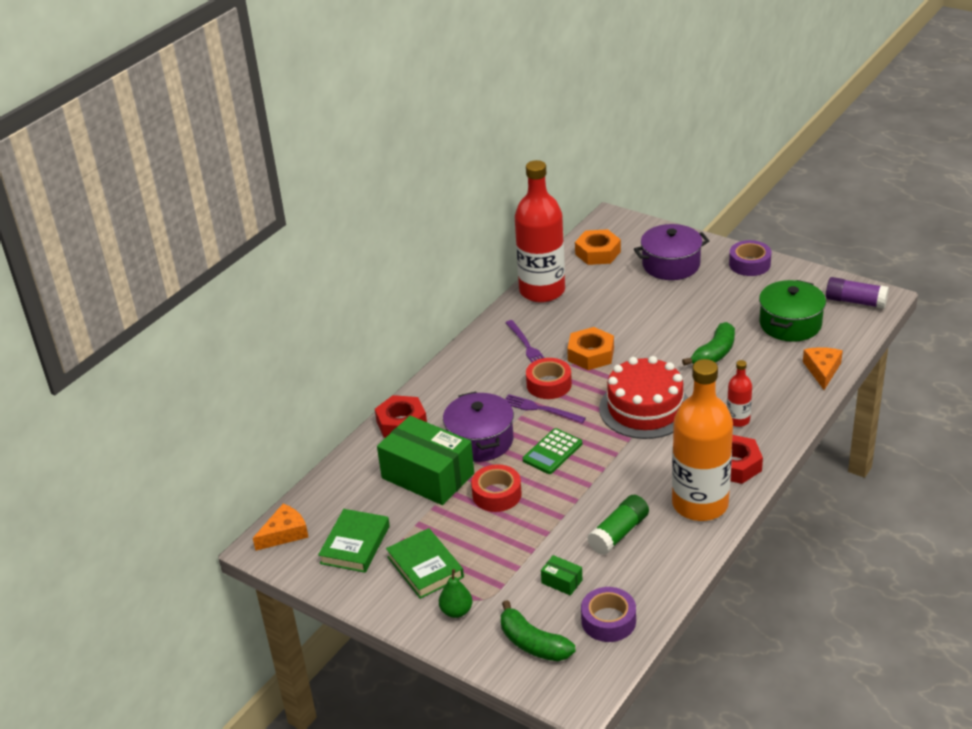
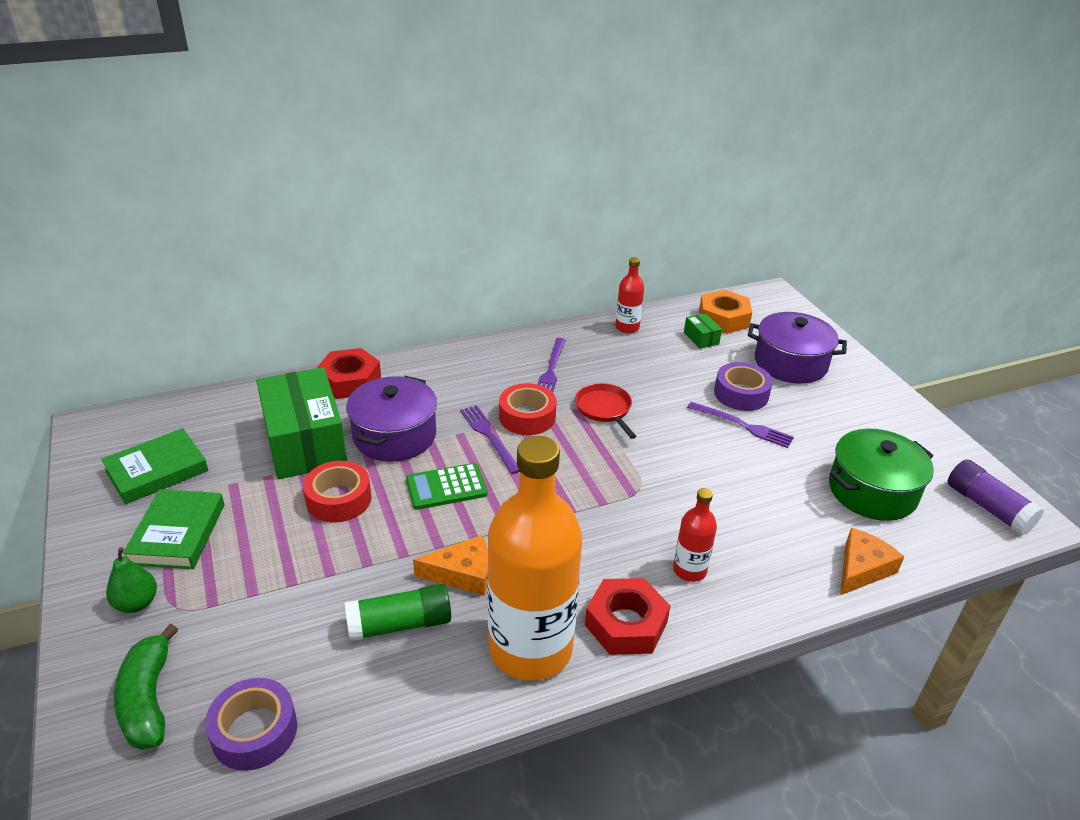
camera: 30 degrees right, 0 degrees up
orange cheese [253,504,308,551] -> orange cheese moved to [413,535,488,596]
red bottle [515,160,565,303] -> red bottle [615,257,644,333], size x0.44
green box [541,555,582,596] -> green box moved to [684,313,722,349]
orange nut [567,327,614,370] -> red pan [575,383,636,439]
red cake [599,356,688,439] -> none
green banana [682,322,735,366] -> none
purple tape [729,240,772,276] -> purple tape moved to [714,362,773,411]
none -> purple fork [687,402,794,448]

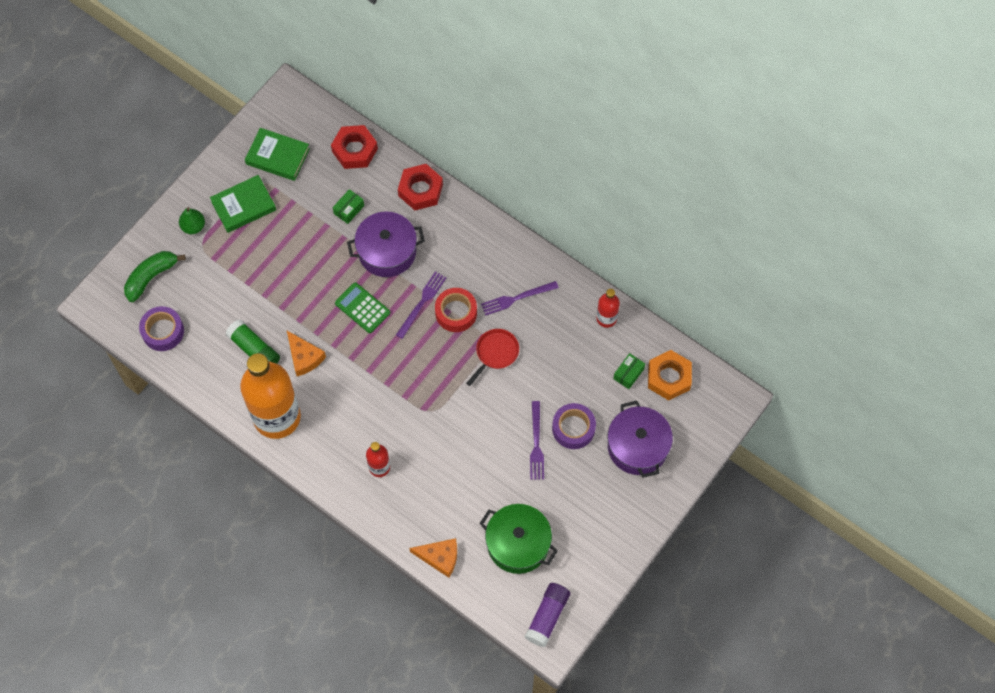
camera: 60 degrees right, 30 degrees up
green box [256,367,347,479] -> green box [333,189,364,224], size x0.40
red tape [303,461,371,523] -> none
red nut [585,578,670,655] -> red nut moved to [331,125,378,169]

